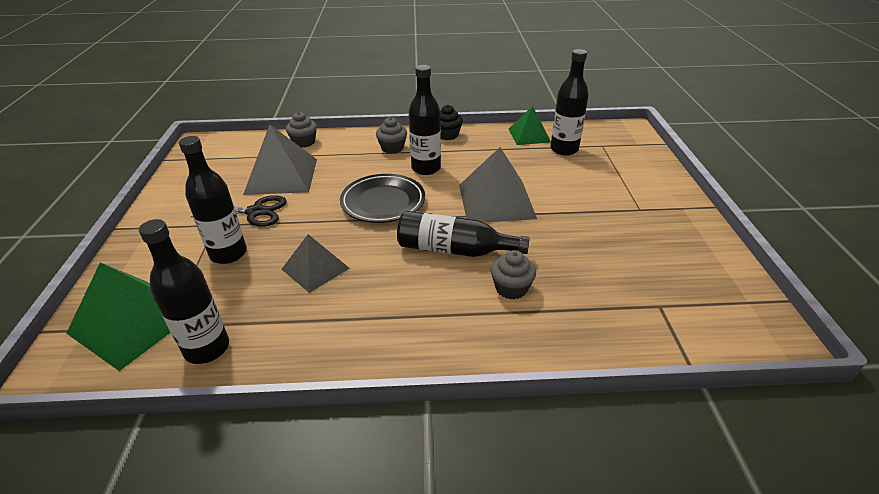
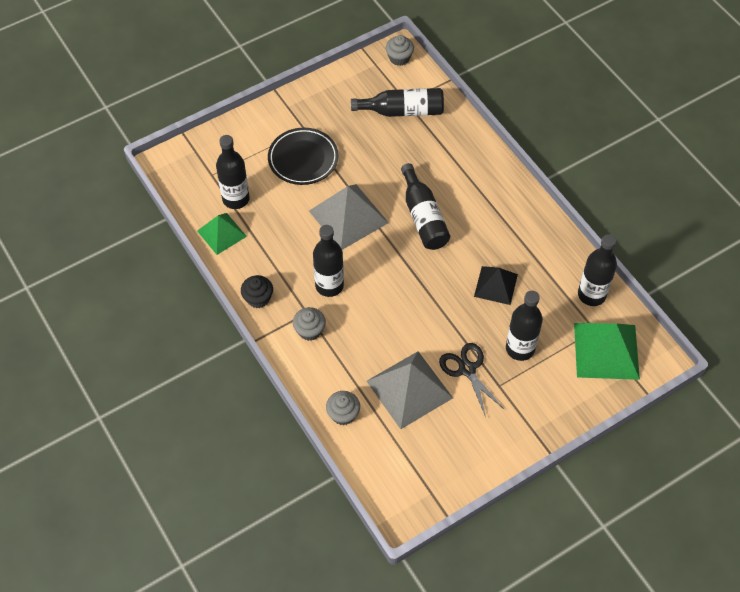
camera: 120 degrees left, 20 degrees up
grey pyramid [282,234,350,293] -> black pyramid [474,266,518,305]
black plate [340,174,425,223] -> black plate moved to [268,128,339,185]
grey cupcake [491,250,536,299] -> grey cupcake moved to [386,35,414,66]
none -> black bottle [351,88,444,117]

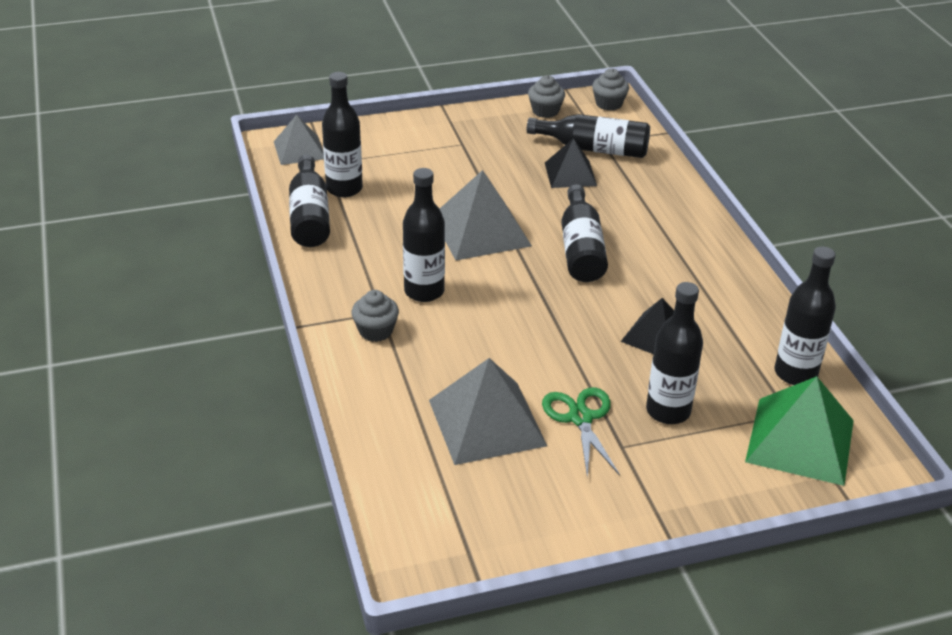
camera: 15 degrees right, 20 degrees down
green pyramid [197,213,247,255] -> black bottle [289,155,330,247]
black cupcake [241,275,273,308] -> none
black plate [268,128,339,185] -> none
grey cupcake [326,391,360,425] -> grey cupcake moved to [528,75,565,118]
black scissors [439,343,505,417] -> green scissors [542,387,620,478]
none -> grey pyramid [274,115,324,165]
none -> black pyramid [545,138,597,188]

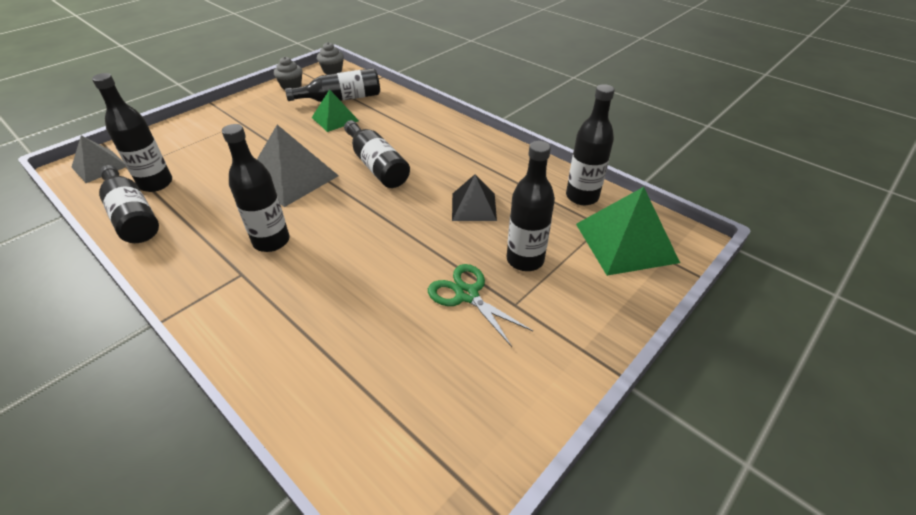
camera: 30 degrees left, 5 degrees up
grey cupcake [351,290,399,342] -> none
grey pyramid [429,358,547,465] -> none
black pyramid [545,138,597,188] -> green pyramid [312,89,359,132]

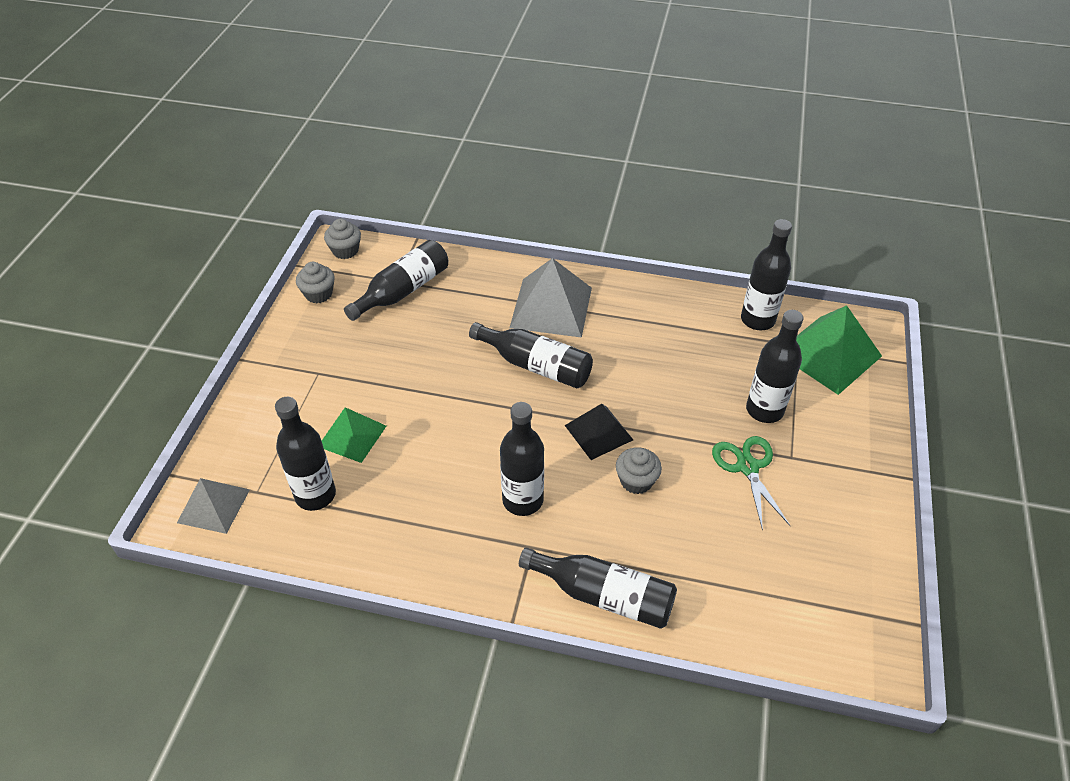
camera: 30 degrees left, 5 degrees up
black bottle [99,165,159,243] -> black bottle moved to [519,547,677,629]
grey pyramid [257,125,339,207] -> grey pyramid moved to [509,258,592,338]
green pyramid [312,89,359,132] -> green pyramid moved to [322,407,386,463]
green scissors [428,264,533,347] -> green scissors turned 60 degrees clockwise [712,436,790,531]
black pyramid [452,174,497,221] -> black pyramid moved to [565,404,633,460]
none -> grey cupcake [616,447,662,494]

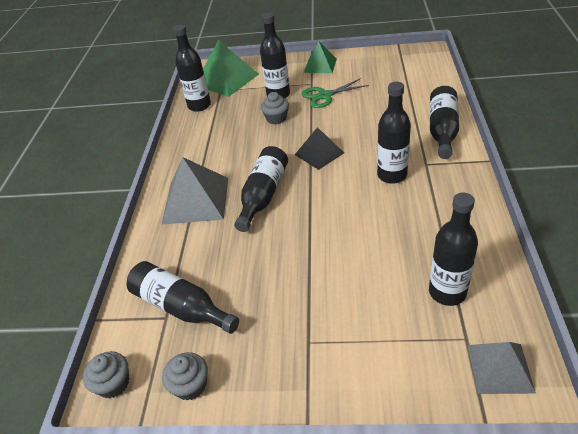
camera: 95 degrees left, 5 degrees down
green pyramid [322,407,386,463] -> green pyramid moved to [304,41,337,73]
grey cupcake [616,447,662,494] -> grey cupcake moved to [261,92,289,124]

